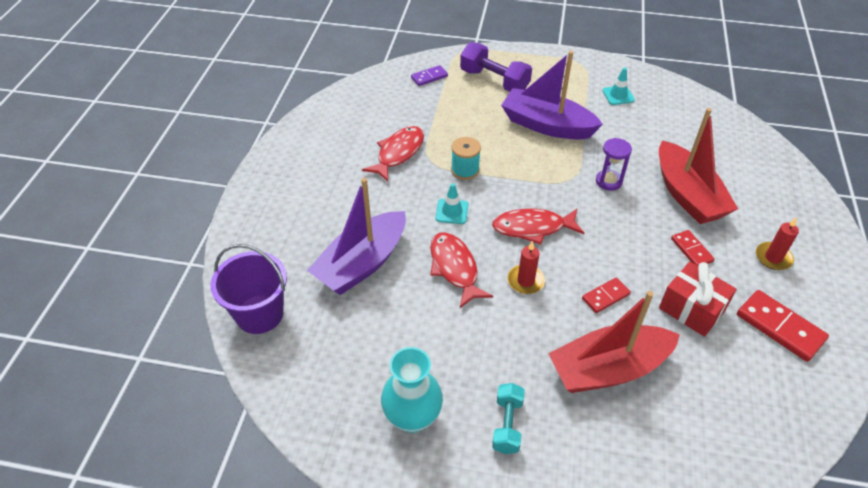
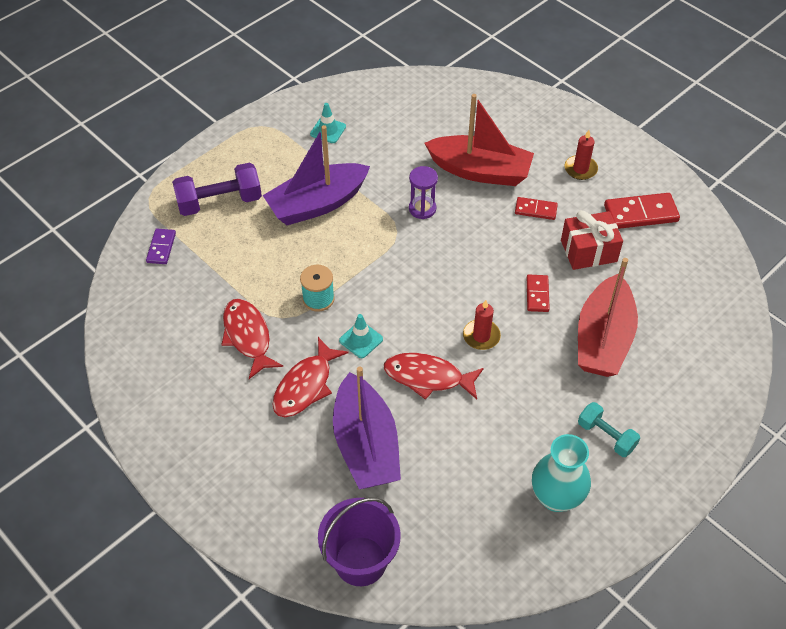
camera: 55 degrees left, 5 degrees up
red fish [492,209,584,245] -> red fish moved to [272,337,349,417]

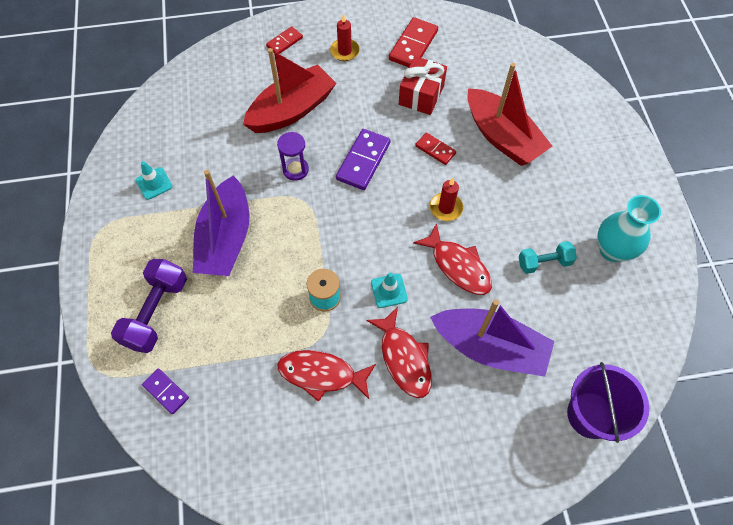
camera: 55 degrees left, 10 degrees up
red fish [384,353,484,400] -> red fish turned 90 degrees counterclockwise [413,223,492,295]
red domino [515,197,558,220] -> red domino moved to [266,26,303,54]
turquoise dumbbell [578,402,640,457] -> turquoise dumbbell moved to [519,241,577,274]
none -> purple domino [336,129,390,190]

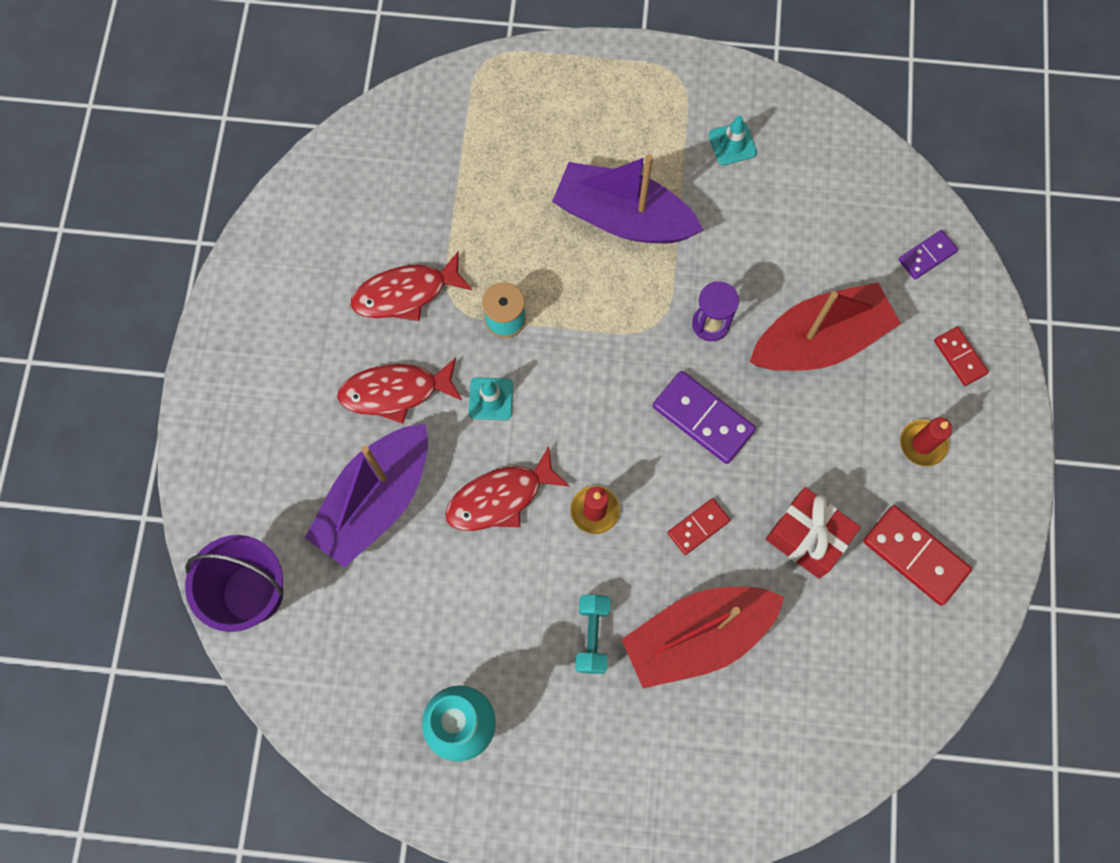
camera: 105 degrees right, 10 degrees up
purple dumbbell [111,259,187,353] -> none
purple domino [142,369,189,414] -> purple domino moved to [898,230,958,279]
red boat [243,48,336,133] -> red boat turned 90 degrees counterclockwise [750,282,901,371]
red fish [278,350,376,402] -> red fish turned 135 degrees counterclockwise [351,251,472,321]
turquoise dumbbell [519,241,577,274] -> turquoise dumbbell moved to [575,595,610,674]

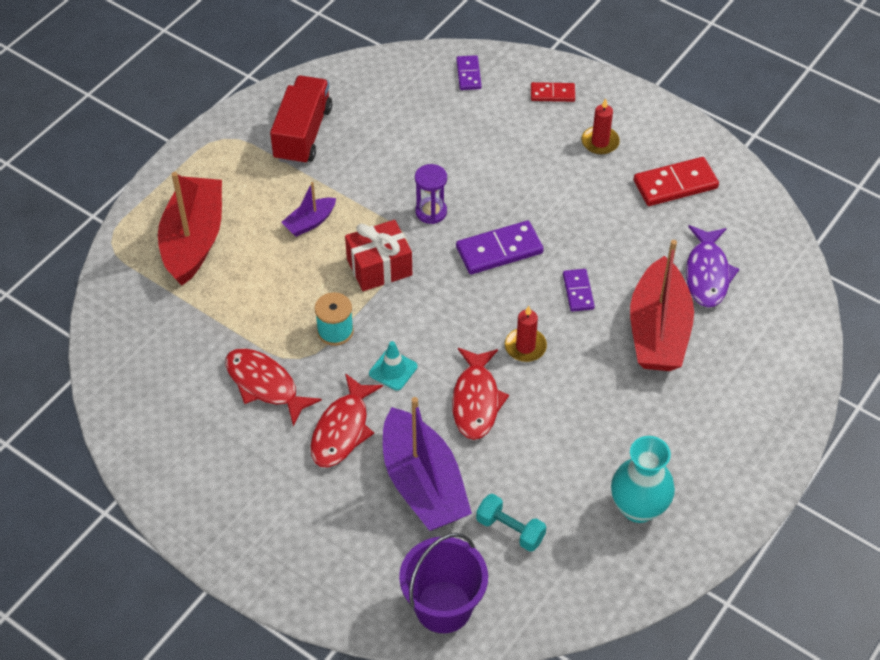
camera: 60 degrees left, 20 degrees down
red fish [351,251,472,321] -> red fish turned 120 degrees clockwise [225,348,322,427]
purple boat [552,154,703,243] -> purple boat [281,182,336,237], size x0.48
turquoise dumbbell [575,595,610,674] -> turquoise dumbbell moved to [476,494,546,552]
red domino [668,498,730,555] -> purple domino [563,269,595,312]
turquoise traffic cone [709,115,757,165] -> red truck [270,76,332,165]
red boat [750,282,901,371] -> red boat moved to [158,172,222,285]
red gift [766,487,861,579] -> red gift moved to [345,220,412,291]
none -> purple fish [686,225,739,307]

